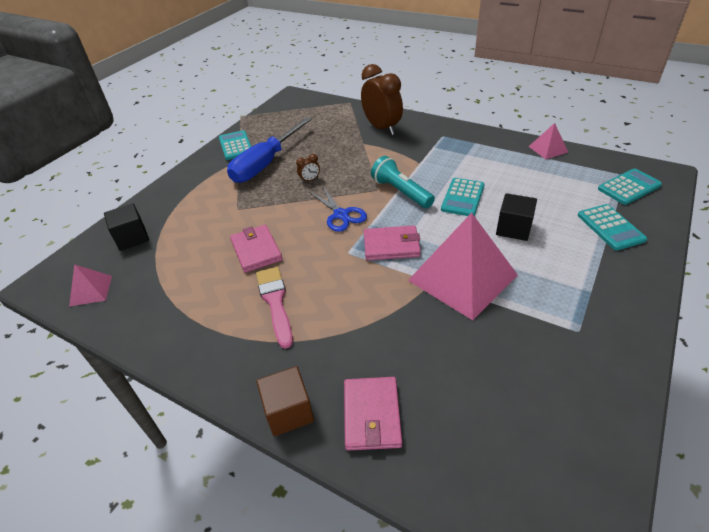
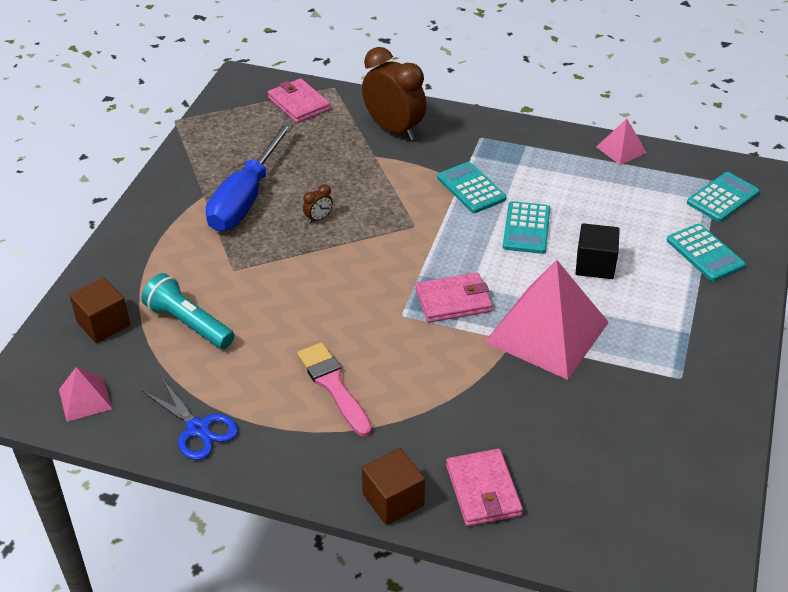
camera: 15 degrees left, 0 degrees up
black cube [104,203,149,251] -> brown cube [69,277,130,343]
turquoise calculator [219,130,252,160] -> turquoise calculator moved to [437,162,506,213]
pink wallet [230,225,282,273] -> pink wallet moved to [268,78,331,123]
blue scissors [309,186,367,232] -> blue scissors moved to [142,377,238,460]
turquoise flashlight [371,156,435,208] -> turquoise flashlight moved to [142,273,234,349]

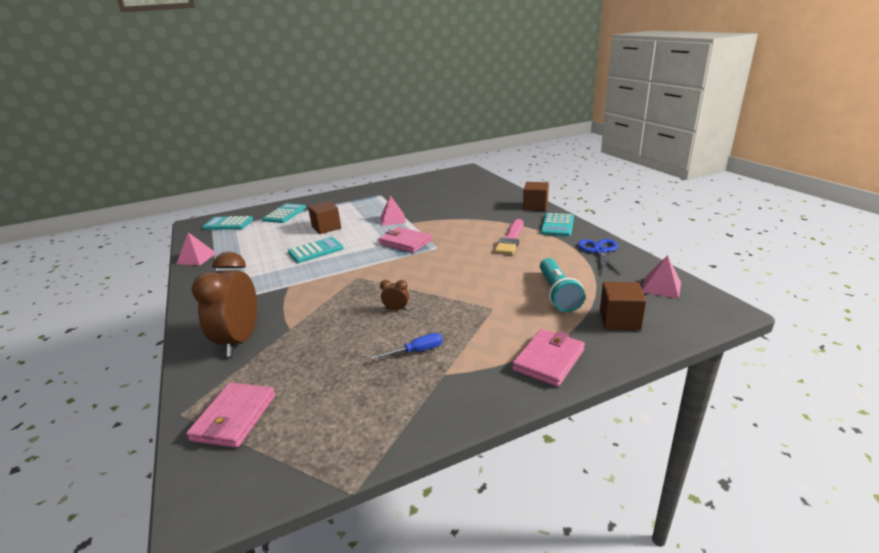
camera: 130 degrees left, 15 degrees down
blue screwdriver [206,122,294,231] -> blue screwdriver [371,333,443,360], size x0.41
turquoise calculator [437,162,506,213] -> turquoise calculator moved to [541,213,574,236]
pink wallet [446,449,523,526] -> pink wallet moved to [512,329,585,387]
pink pyramid [485,260,609,380] -> pink pyramid [380,195,406,226], size x0.46
black cube [576,223,620,279] -> brown cube [308,201,341,234]

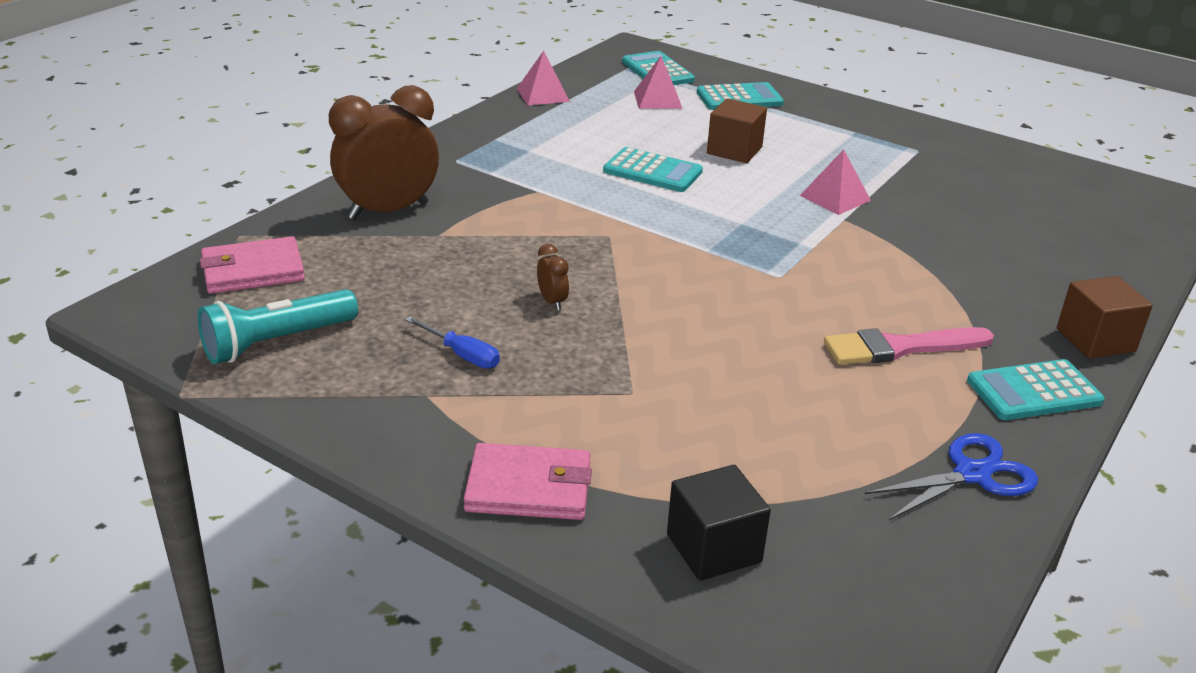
camera: 55 degrees right, 5 degrees up
pink wallet [379,227,432,253] -> none
turquoise flashlight [540,258,585,312] -> turquoise flashlight moved to [198,289,358,364]
brown cube [600,282,646,330] -> black cube [667,465,771,581]
pink pyramid [642,255,681,299] -> pink pyramid moved to [634,56,682,109]

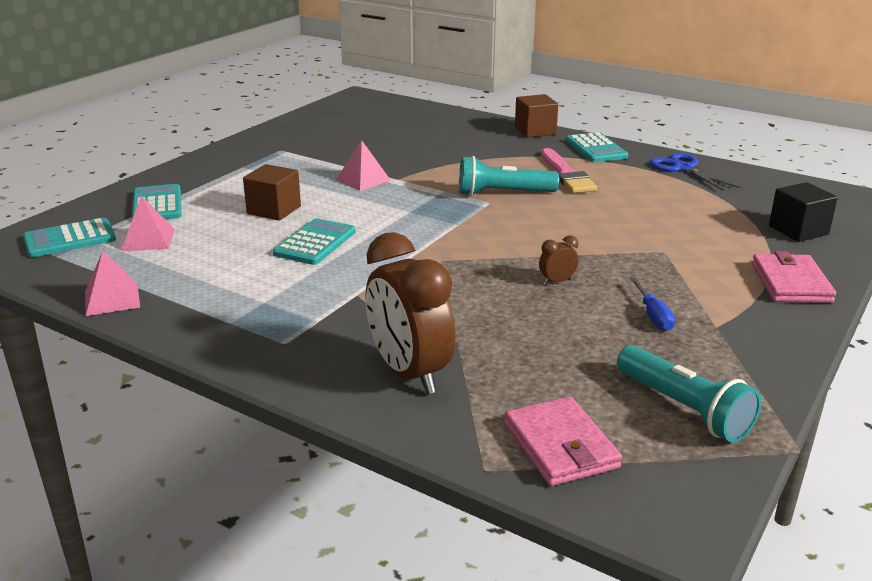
camera: 90 degrees left, 5 degrees down
blue screwdriver [405,317,500,369] -> blue screwdriver turned 135 degrees clockwise [630,277,675,331]
none -> turquoise flashlight [459,156,559,196]

